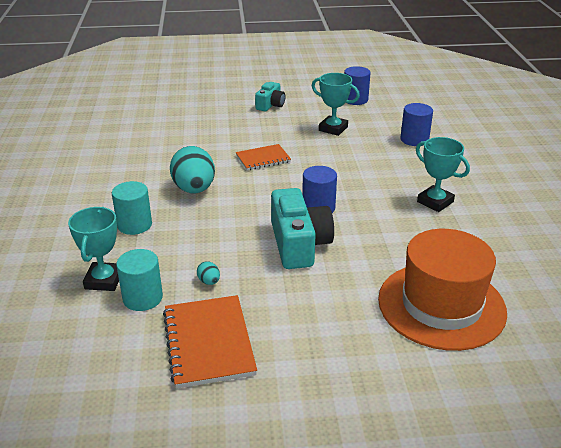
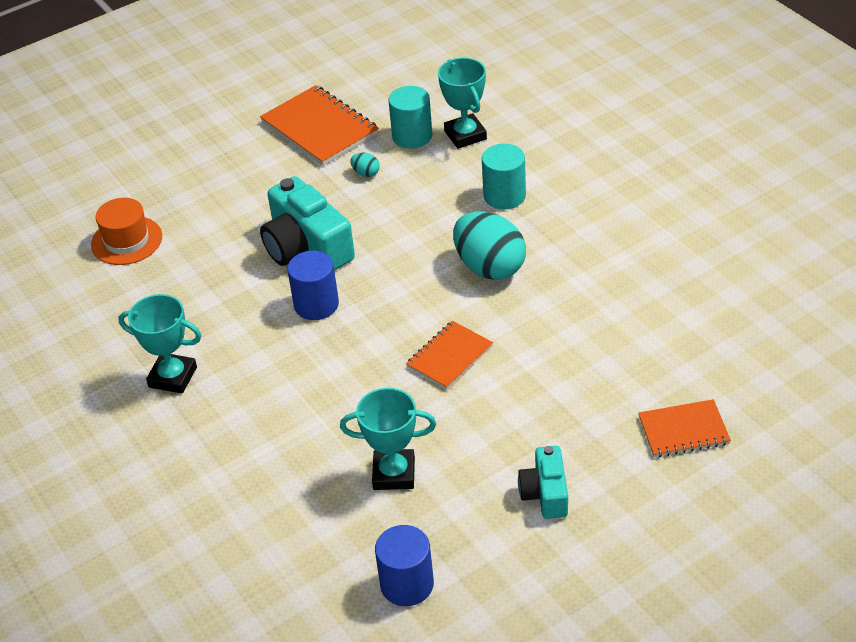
camera: 155 degrees right, 10 degrees up
orange hat [378,229,507,351] -> orange hat [91,198,162,265], size x0.53
blue cylinder [400,103,433,146] -> none
none -> orange notebook [638,399,731,457]

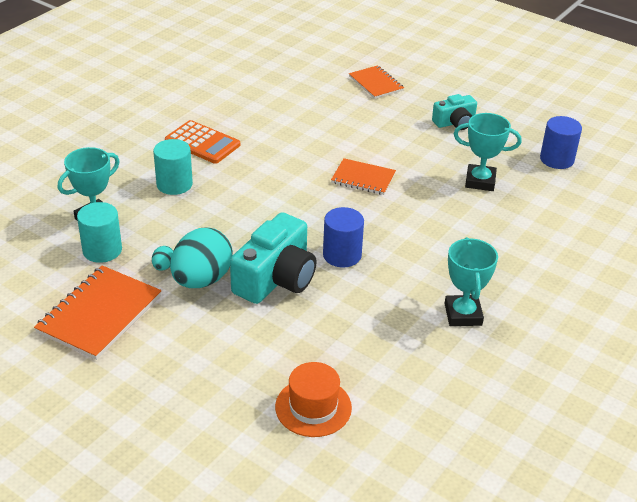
camera: 115 degrees left, 5 degrees down
turquoise trophy [340,388,436,490] -> turquoise trophy turned 60 degrees counterclockwise [454,113,521,191]
turquoise egg [453,211,526,280] -> turquoise egg moved to [170,228,233,288]
none -> orange calculator [165,120,240,164]

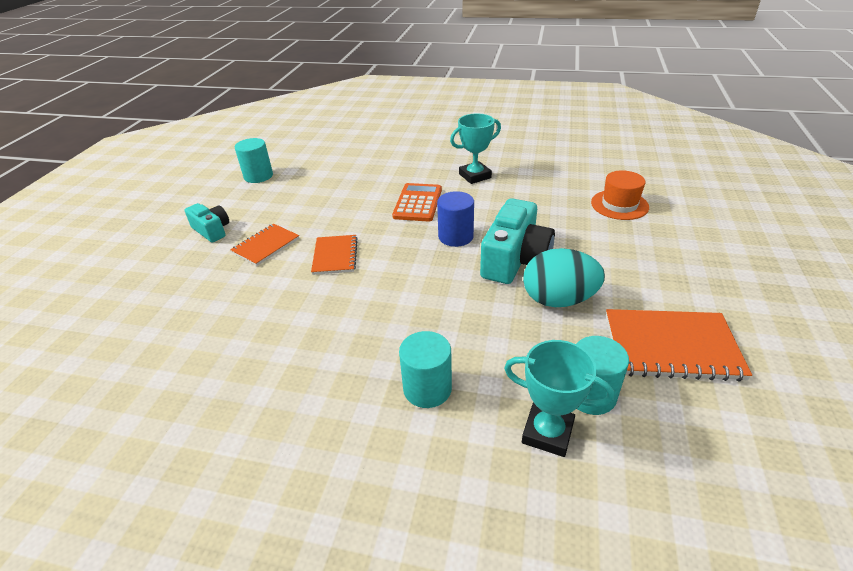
camera: 110 degrees left, 0 degrees up
turquoise egg [152,246,173,271] -> none
orange calculator [165,120,240,164] -> orange calculator moved to [392,183,442,222]
turquoise camera [230,212,317,304] -> turquoise camera turned 105 degrees clockwise [480,198,555,284]
orange notebook [349,65,404,99] -> orange notebook moved to [230,224,299,266]
turquoise trophy [454,113,521,191] -> none
blue cylinder [540,116,582,169] -> turquoise cylinder [235,138,273,183]

